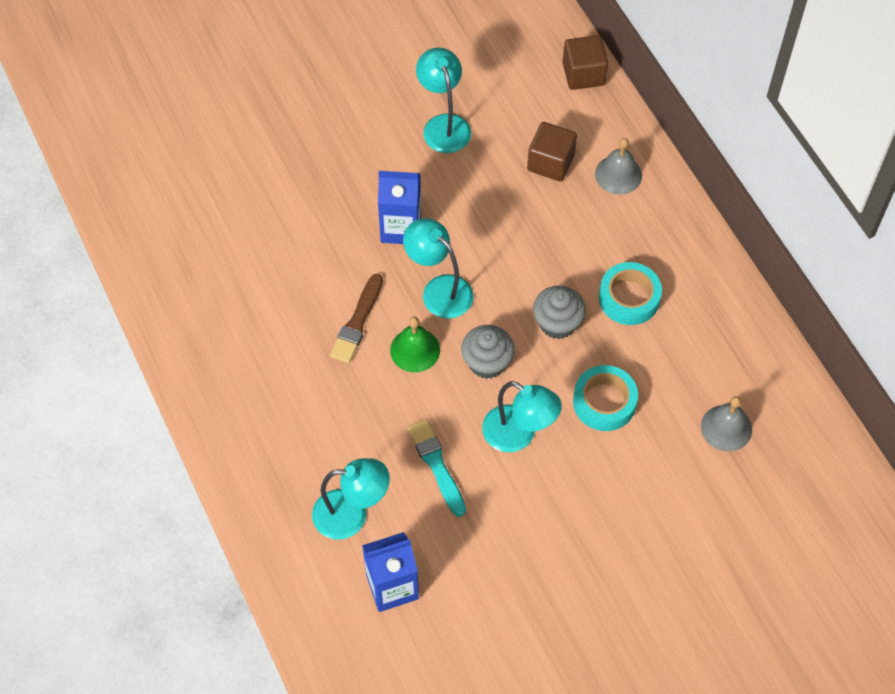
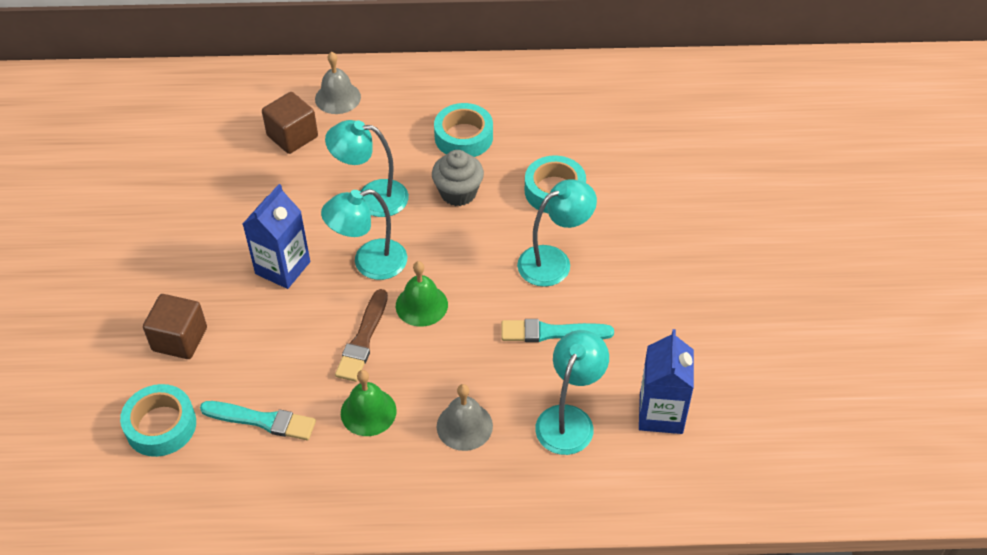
camera: 65 degrees left, 10 degrees down
brown brush [330,274,383,363] -> brown brush turned 60 degrees clockwise [335,289,388,382]
turquoise lamp [416,48,471,153] -> turquoise lamp moved to [325,120,409,217]
grey cupcake [461,325,515,379] -> none
brown cube [563,35,608,90] -> brown cube moved to [143,294,207,359]
grey bell [701,396,752,451] -> grey bell moved to [436,384,493,451]
none -> turquoise tape [120,384,196,457]
none -> turquoise brush [200,401,316,440]
none -> green bell [341,370,397,436]

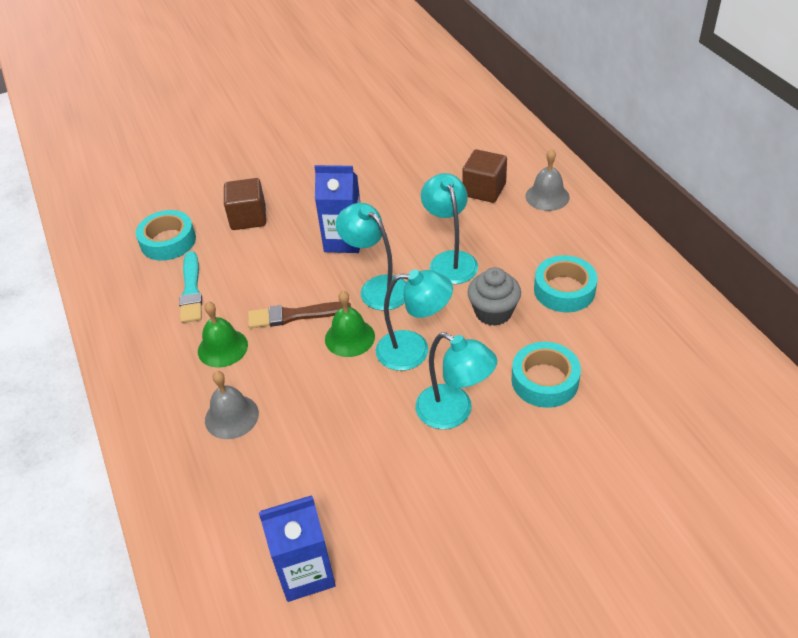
camera: 70 degrees right, 5 degrees down
turquoise brush [501,319,614,342] -> none
turquoise lamp [535,330,609,455] -> turquoise lamp moved to [376,269,453,371]

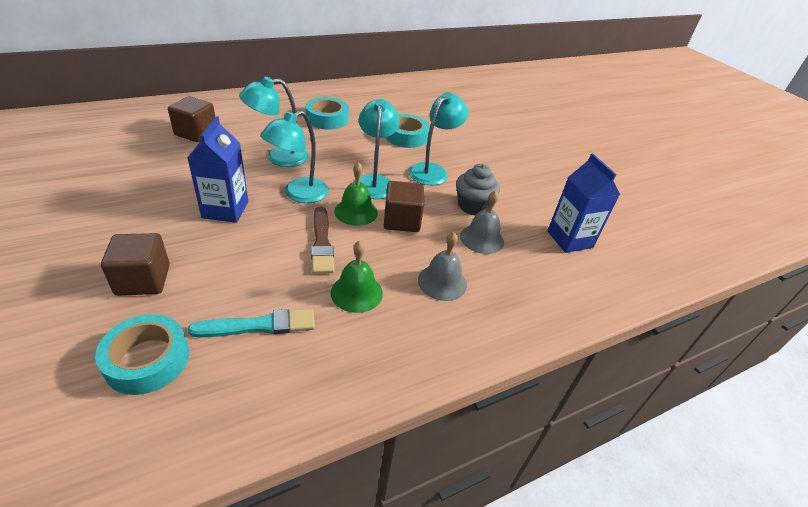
camera: 100 degrees left, 5 degrees down
grey cupcake [468,267,521,326] -> grey cupcake moved to [456,164,500,215]
grey bell [526,149,570,211] -> grey bell moved to [460,190,504,254]
none -> brown cube [384,181,424,232]

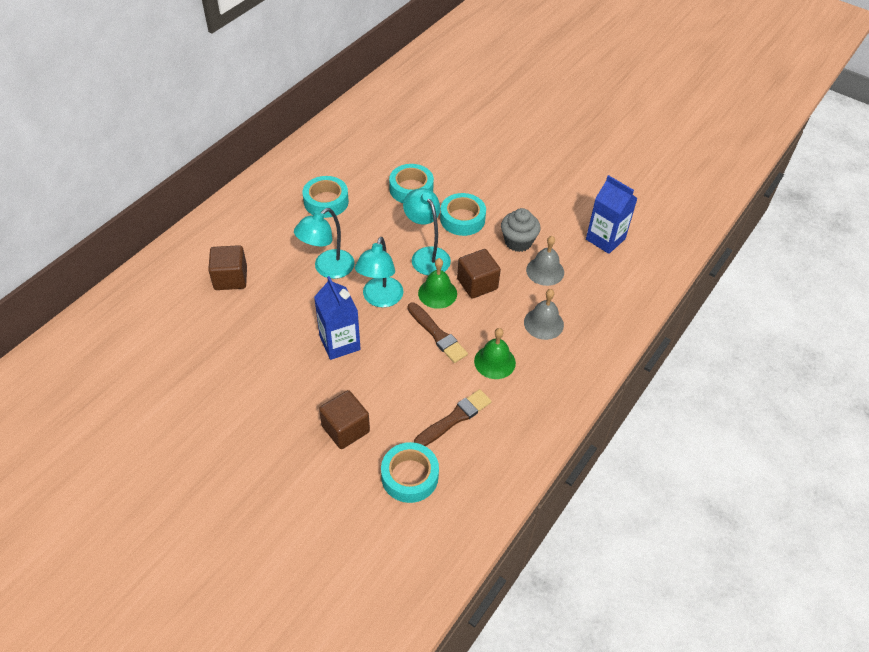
camera: 25 degrees left, 10 degrees up
turquoise brush [188,309,315,337] -> brown brush [414,389,492,446]
turquoise lamp [409,92,468,186] -> turquoise tape [440,193,486,236]

